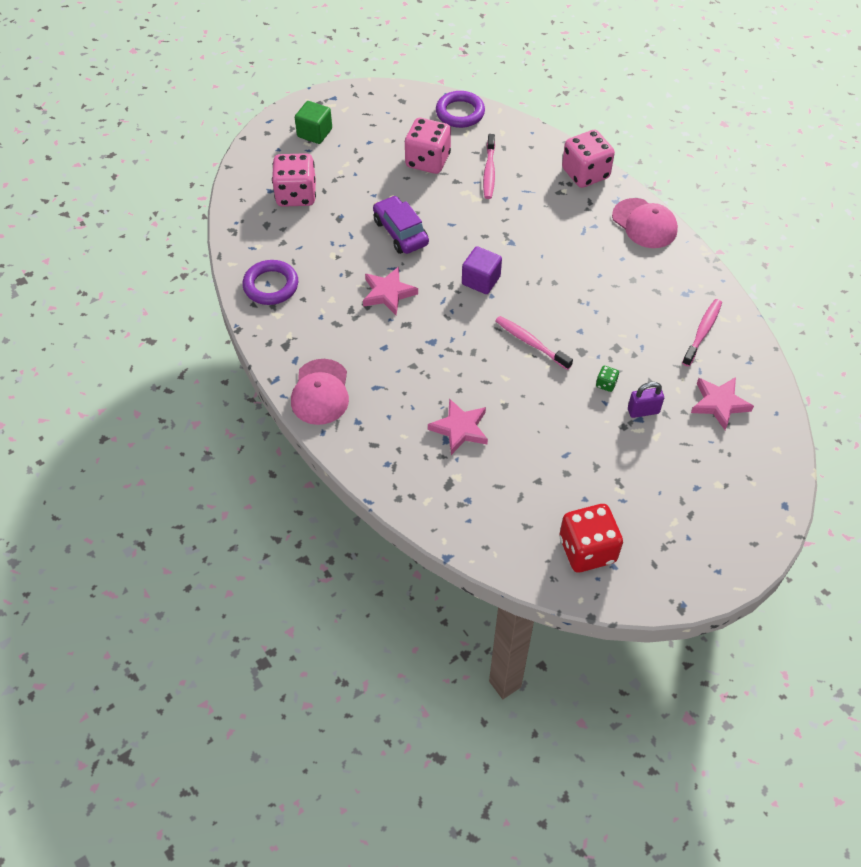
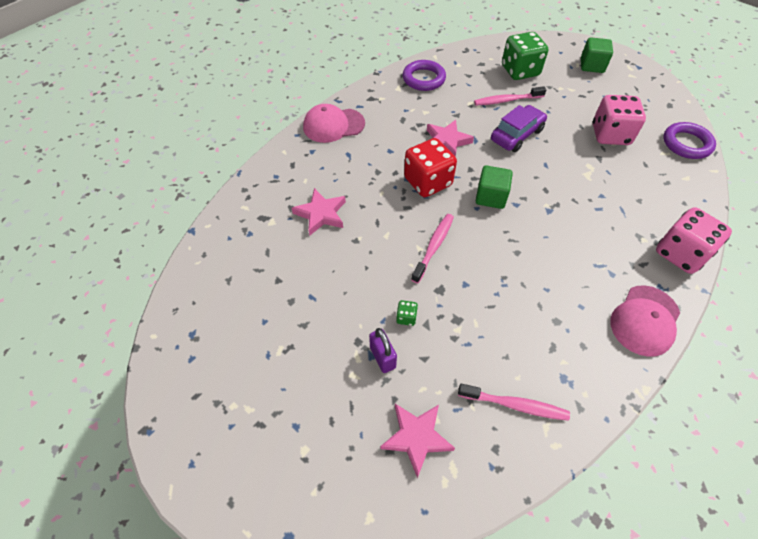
camera: 75 degrees right, 0 degrees up
pink dice [272,153,316,207] -> green dice [502,32,548,80]
purple cube [462,247,502,294] -> green cube [476,166,513,209]
pink toothbrush [483,134,495,199] -> pink toothbrush moved to [474,86,546,105]
red dice [560,504,623,572] -> red dice moved to [404,138,457,197]

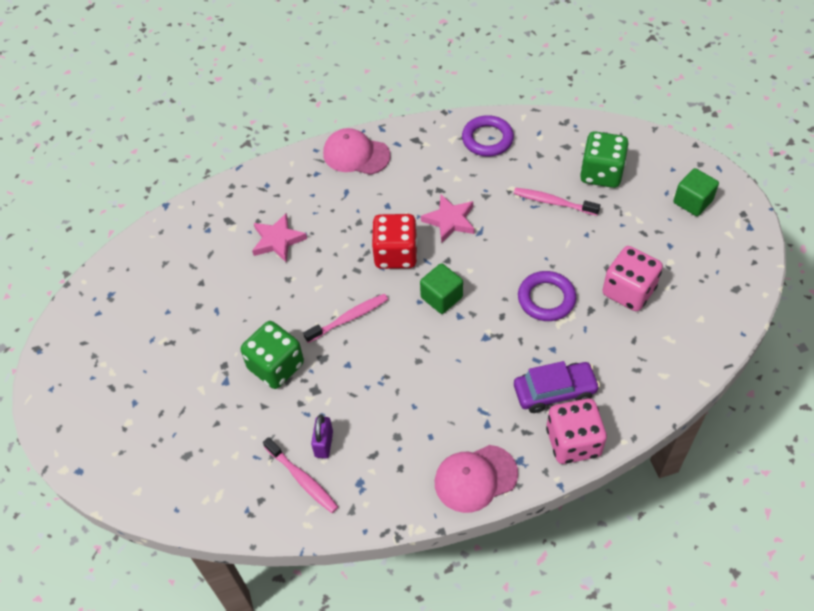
camera: 35 degrees right, 0 degrees up
purple padlock [369,328,397,373] -> purple padlock moved to [311,414,333,458]
pink star [380,404,455,478] -> none
green dice [396,300,418,326] -> green dice [241,321,304,389], size x2.45
purple car [491,105,547,152] -> purple car moved to [514,361,600,413]
purple ring [663,122,716,159] -> purple ring moved to [518,271,576,321]

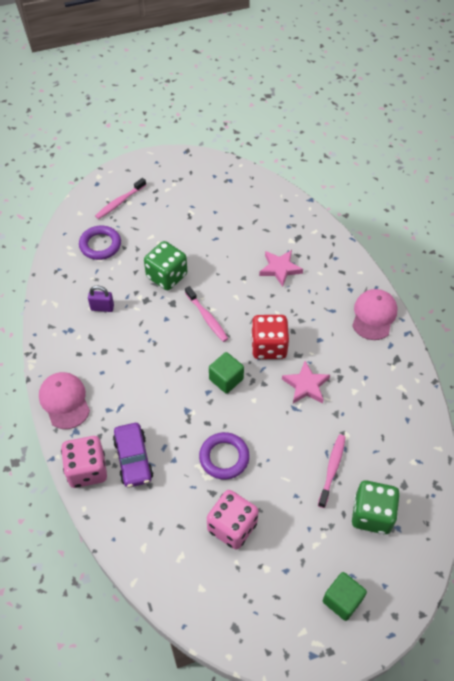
camera: 85 degrees right, 0 degrees up
pink toothbrush [263,437,338,513] -> pink toothbrush moved to [95,178,146,219]
purple ring [462,115,514,157] -> purple ring moved to [79,226,121,260]

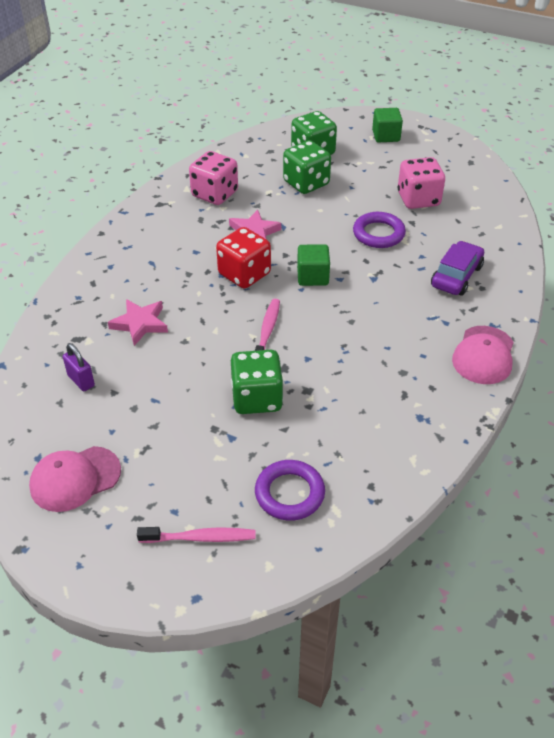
camera: 135 degrees left, 10 degrees down
pink dice [61,436,107,488] -> pink dice moved to [189,151,238,205]
purple padlock [88,286,114,312] -> purple padlock moved to [63,343,95,391]
pink toothbrush [318,434,346,508] -> green dice [283,140,331,194]
pink cap [352,289,398,340] -> pink cap moved to [29,446,121,512]

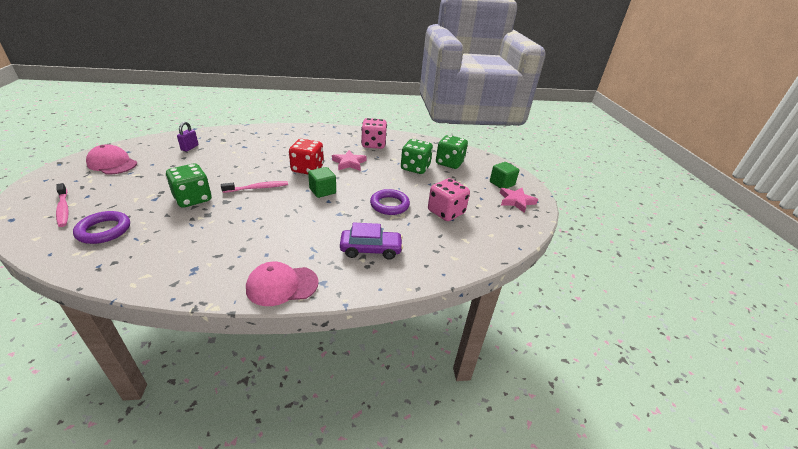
camera: 55 degrees right, 10 degrees down
pink star [108,299,168,346] -> pink star moved to [500,188,538,213]

